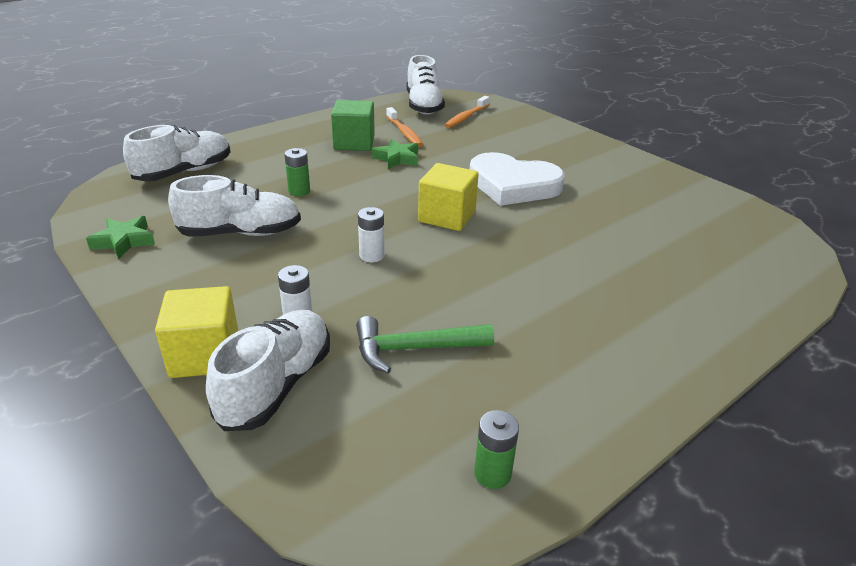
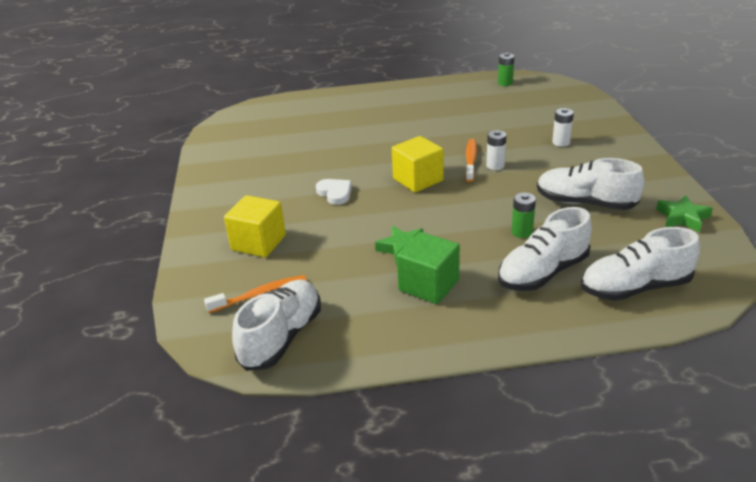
camera: 145 degrees left, 0 degrees up
yellow cube [155,286,238,378] -> yellow cube moved to [224,195,286,257]
white shoe [206,309,330,431] -> white shoe moved to [498,207,592,291]
green hammer [356,316,494,373] -> none
orange toothbrush [386,107,423,147] -> orange toothbrush moved to [465,139,477,182]
white heart [470,152,565,206] -> white heart [316,179,352,205], size x0.49

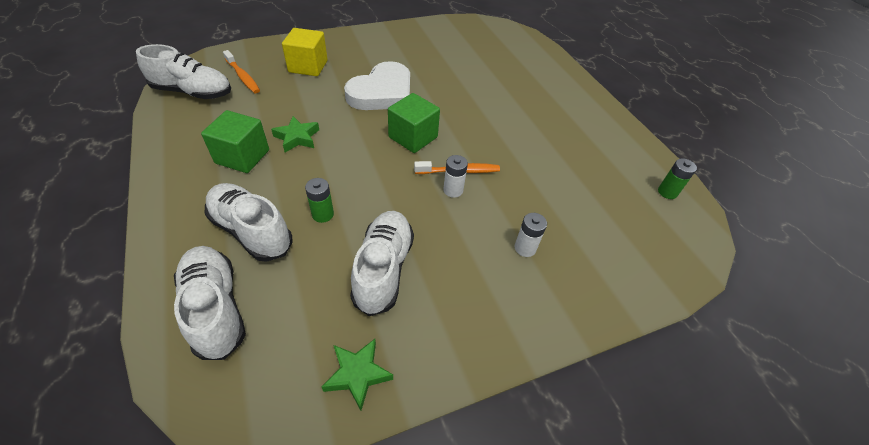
camera: 70 degrees right, 15 degrees up
white heart [316,179,352,205] -> white heart [344,61,410,110], size x2.05
yellow cube [392,136,443,193] -> green cube [388,93,440,153]

